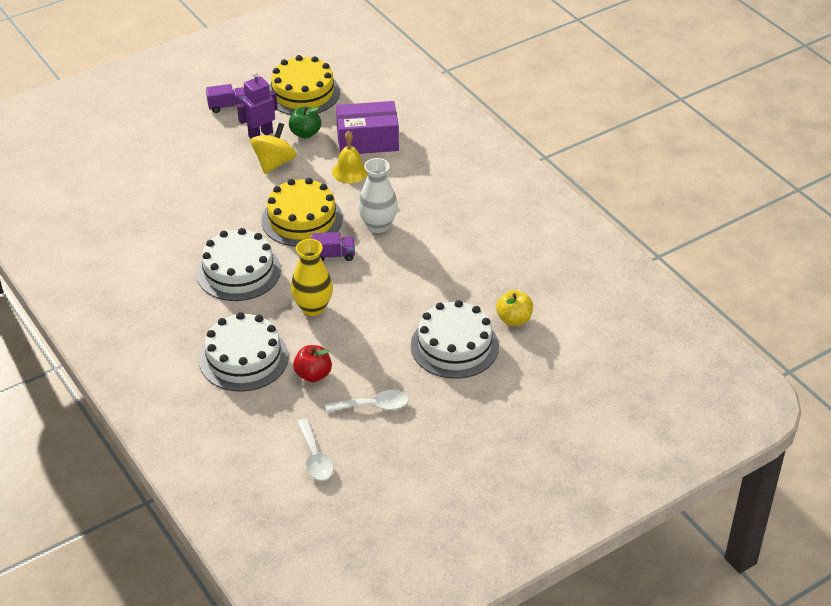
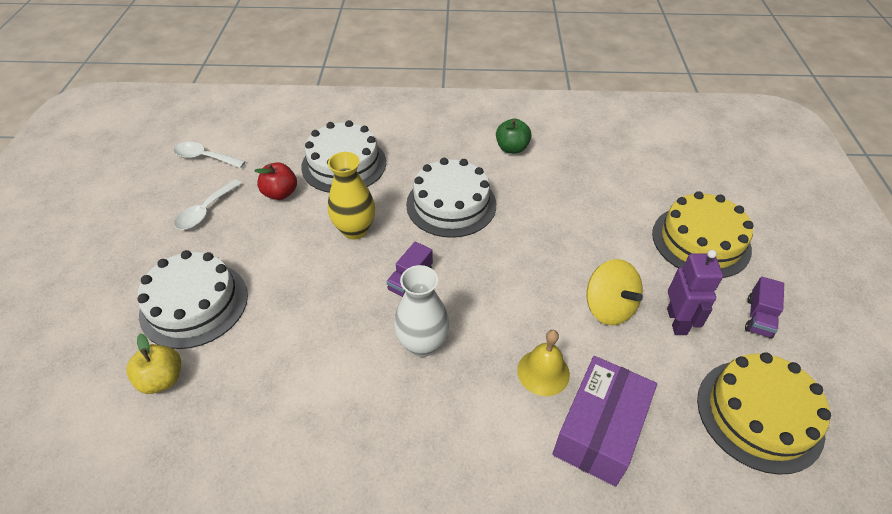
camera: 125 degrees right, 5 degrees up
yellow cake [261,178,343,247] -> yellow cake moved to [652,191,754,278]
green apple [289,106,321,138] -> green apple moved to [496,119,532,154]

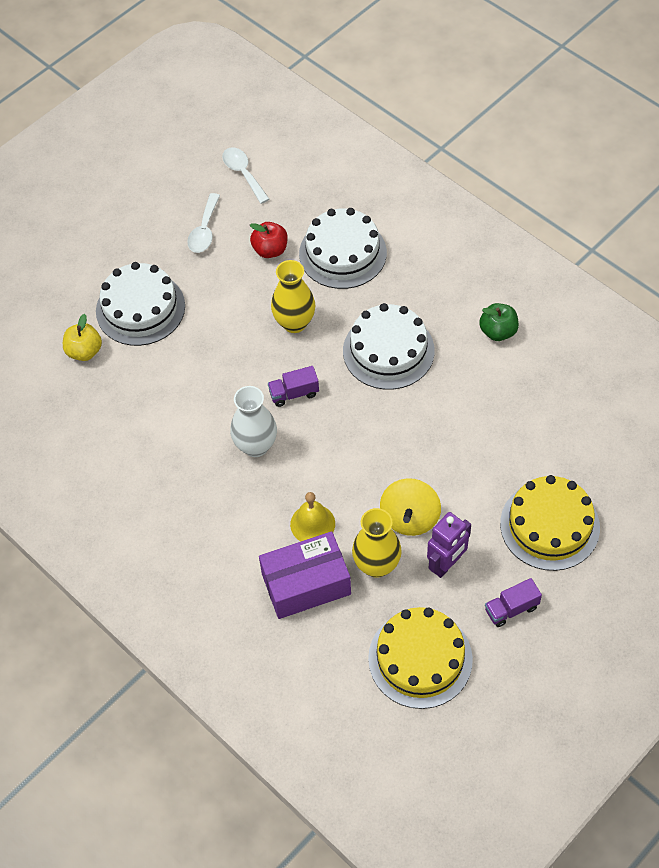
camera: 45 degrees right, 10 degrees up
white spoon [174,179,242,230] -> white spoon turned 60 degrees counterclockwise [187,193,220,253]
none -> yellow vase [352,508,402,578]

